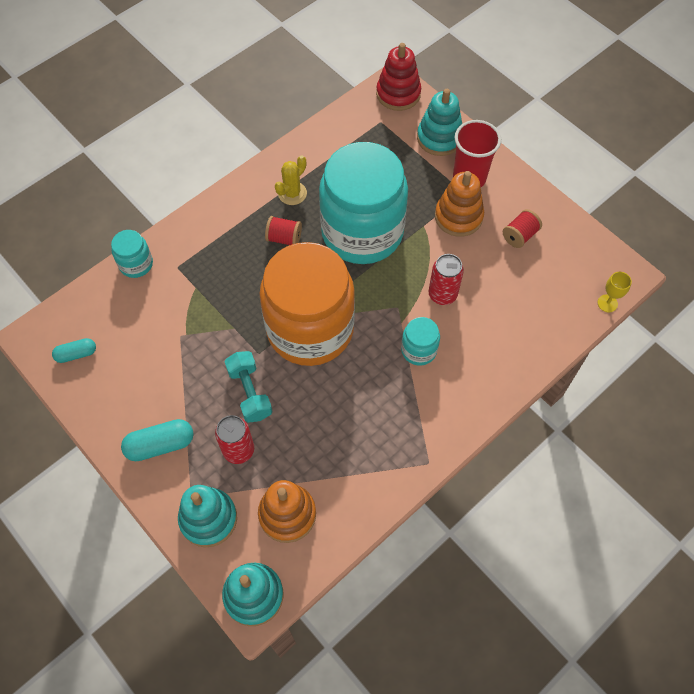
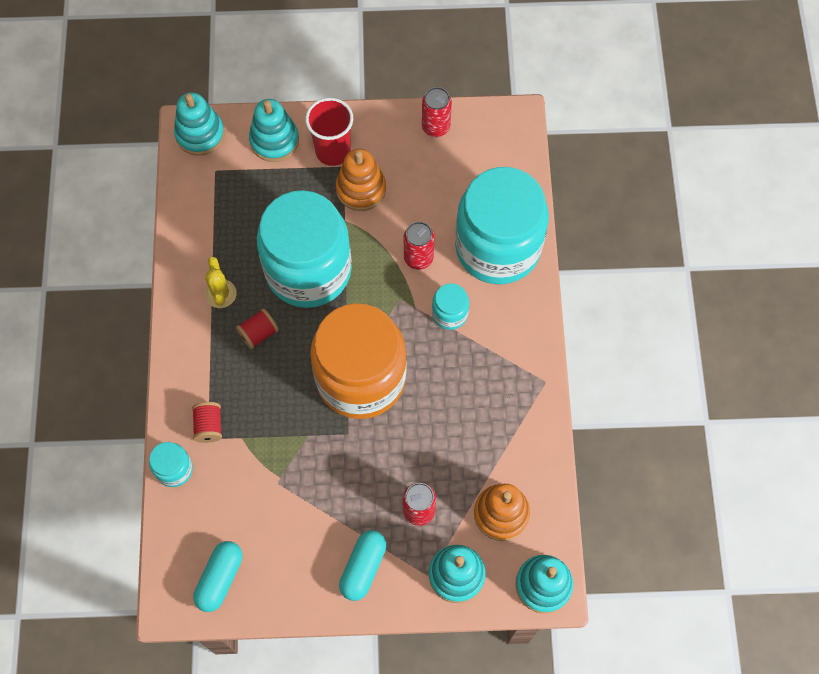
camera: 50 degrees left, 5 degrees up
turquoise capsule [52,338,96,363] -> turquoise capsule [193,541,242,612], size x1.58
turquoise dumbbell [225,351,273,423] -> none
red stacking toy [376,43,421,111] -> turquoise stacking toy [174,92,225,156]
red spool [503,209,542,248] -> red spool moved to [192,402,222,443]
yellow goblet [597,272,632,312] -> none
none -> red can [422,87,452,137]
none -> turquoise jar [455,167,549,285]

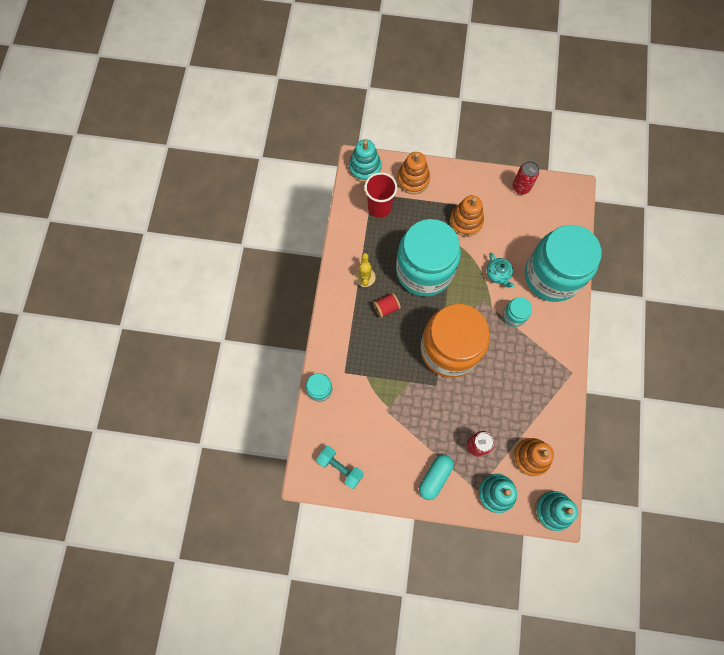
camera: 10 degrees right, 5 degrees up
red spool [192,402,222,443] -> none
turquoise capsule [193,541,242,612] -> turquoise dumbbell [316,446,364,489]
turquoise stacking toy [249,99,299,162] -> orange stacking toy [397,152,430,194]
red cup [305,98,353,166] -> red cup moved to [365,172,397,218]
red can [404,222,434,270] -> turquoise teapot [486,253,514,288]

